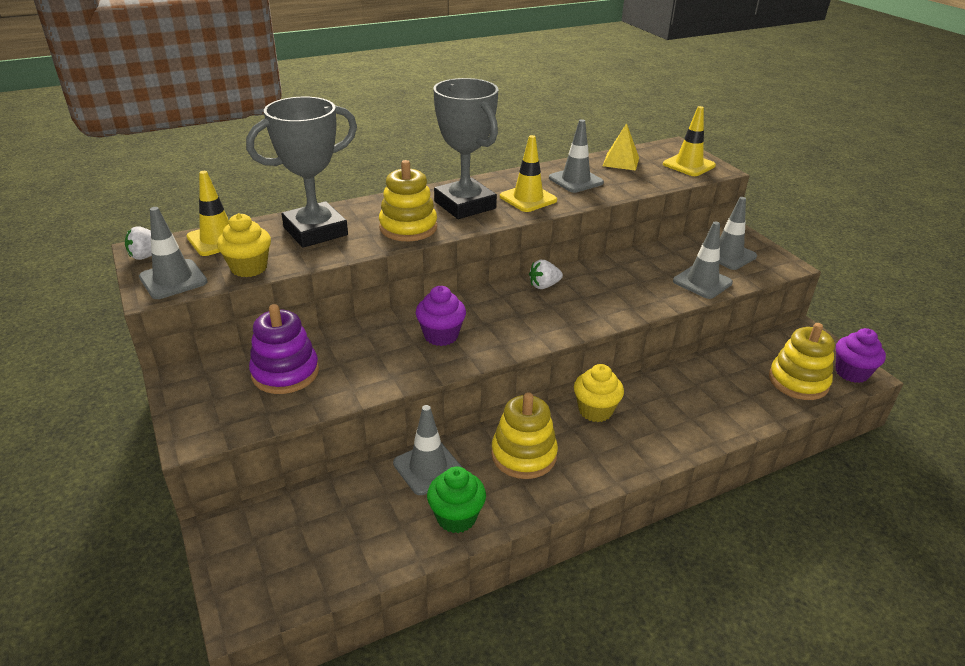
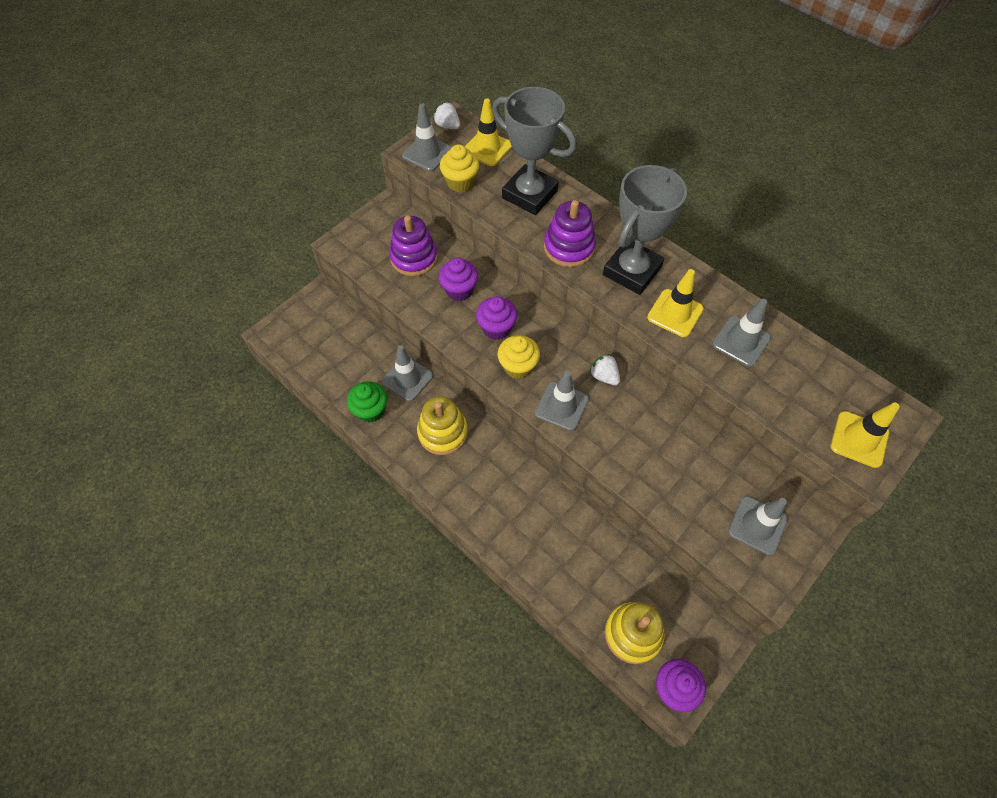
camera: 70 degrees right, 25 degrees up
yellow stacking toy [379,160,437,241] -> purple stacking toy [544,200,596,267]
yellow cupcake [574,364,624,422] -> yellow cupcake moved to [497,335,540,379]
yellow pyramid [603,123,639,171] -> none
grey traffic cone [673,222,733,299] -> grey traffic cone moved to [535,371,589,431]
none -> purple cupcake [438,258,478,301]

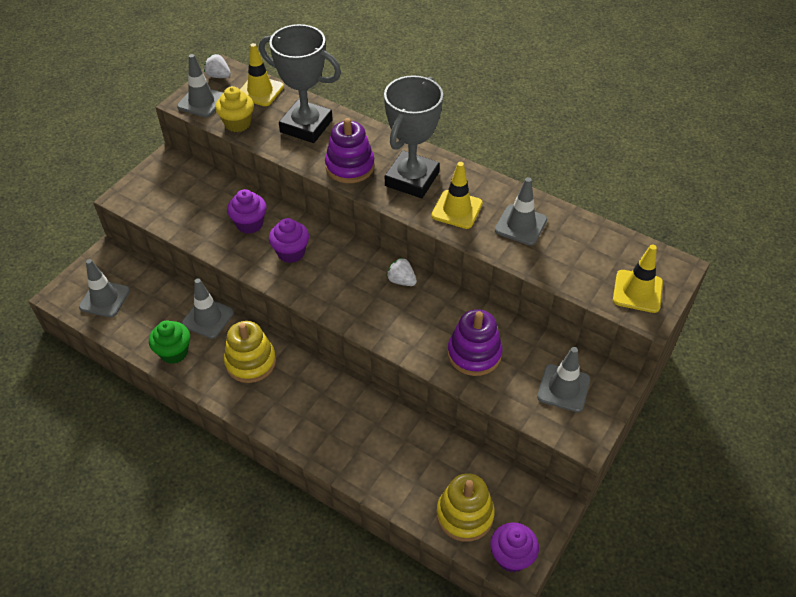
camera: 10 degrees left, 10 degrees down
purple stacking toy [389,215,438,276] -> purple stacking toy moved to [447,309,502,376]
yellow cupcake [497,335,540,379] -> none
grey traffic cone [535,371,589,431] -> grey traffic cone moved to [79,259,130,318]

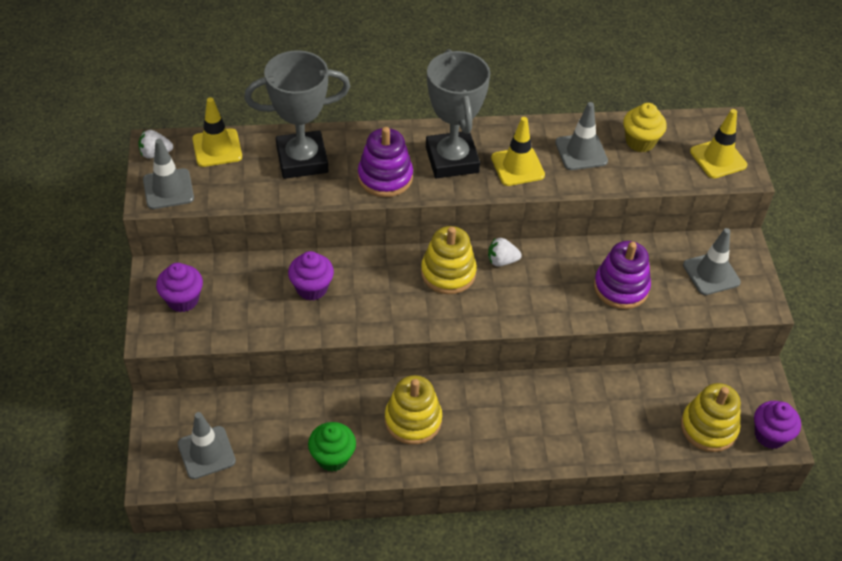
camera: 40 degrees left, 0 degrees up
grey traffic cone [182,278,234,339] -> none
yellow cupcake [215,86,254,132] -> yellow cupcake moved to [623,103,667,152]
purple cupcake [269,218,309,263] -> purple cupcake moved to [156,263,203,312]
none -> yellow stacking toy [421,226,477,294]

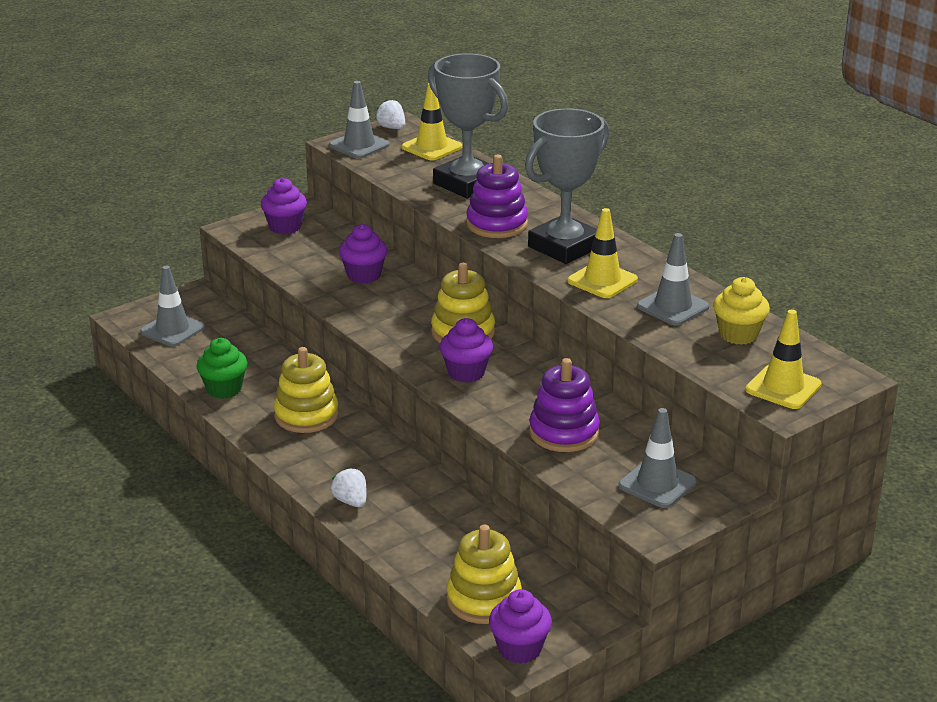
camera: 60 degrees right, 20 degrees down
white strawberry [488,238,522,266] -> white strawberry moved to [331,468,367,507]
none -> purple cupcake [440,318,493,383]

